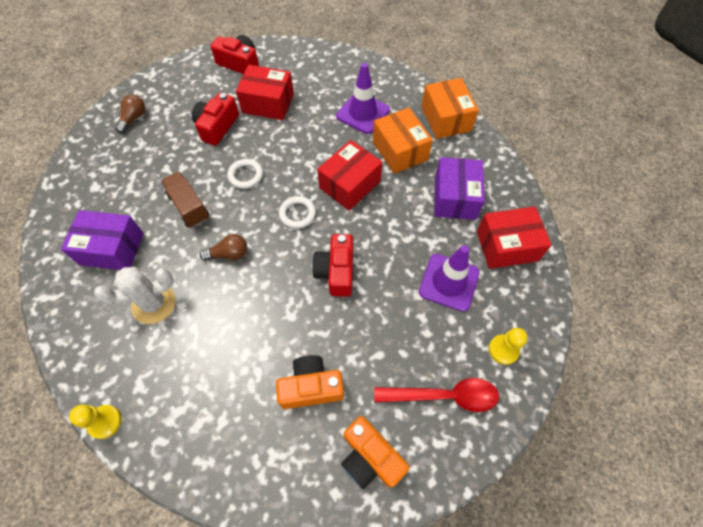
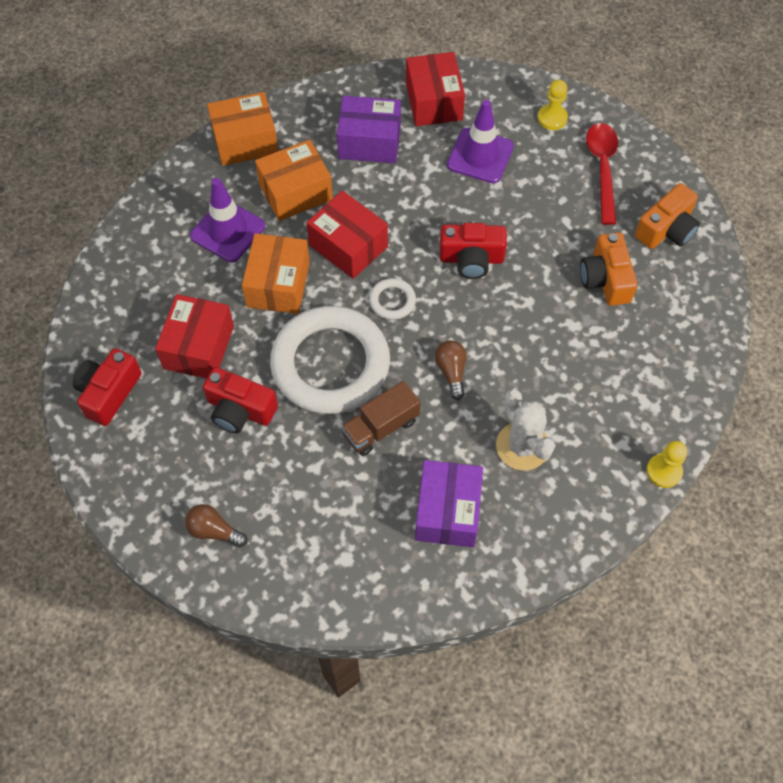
camera: 90 degrees left, 0 degrees up
white ring [227,159,263,189] -> white ring [270,306,390,414], size x2.46
none -> orange box [242,233,310,314]

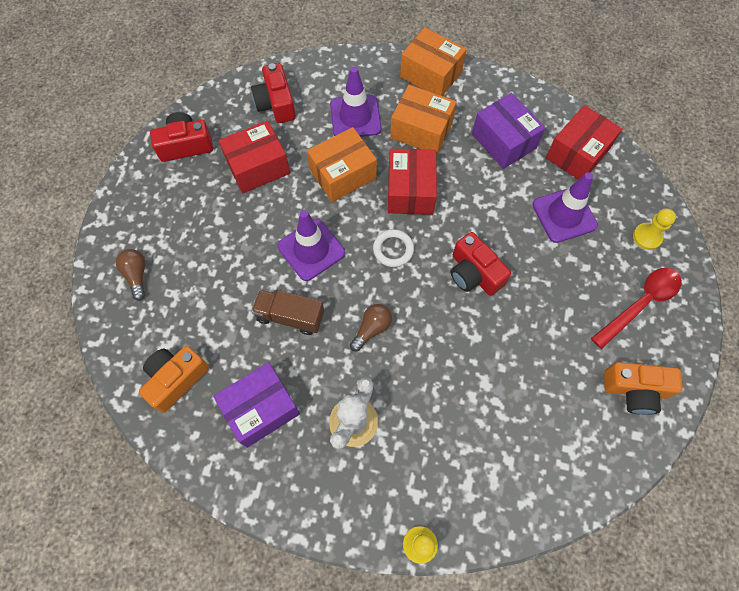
camera: 50 degrees right, 5 degrees up
red camera [203,367,278,433] -> red camera moved to [251,63,296,123]
white ring [270,306,390,414] -> purple traffic cone [277,210,345,281]
orange camera [580,232,638,306] -> orange camera moved to [139,346,209,413]

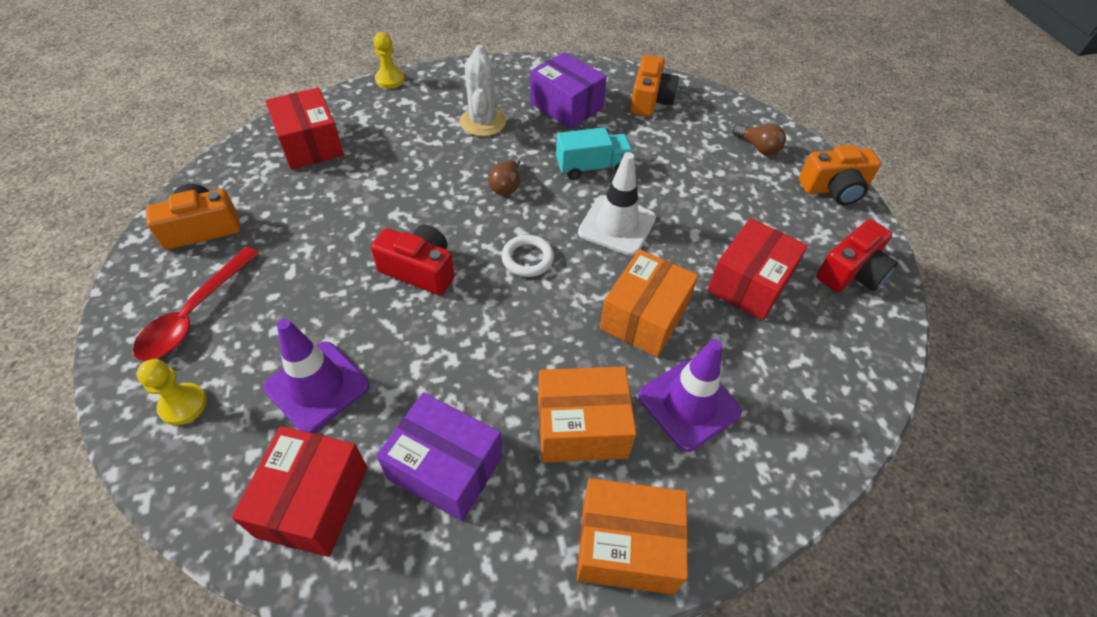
camera: 150 degrees right, 15 degrees down
purple box [213,362,300,448] -> purple box turned 75 degrees counterclockwise [530,52,607,129]
red camera [251,63,296,123] -> none
brown truck [251,290,324,335] -> turquoise truck [556,127,633,180]
purple traffic cone [277,210,345,281] -> white traffic cone [578,152,656,256]
red box [388,149,437,215] -> red box moved to [265,88,344,170]
none -> orange camera [799,145,881,205]

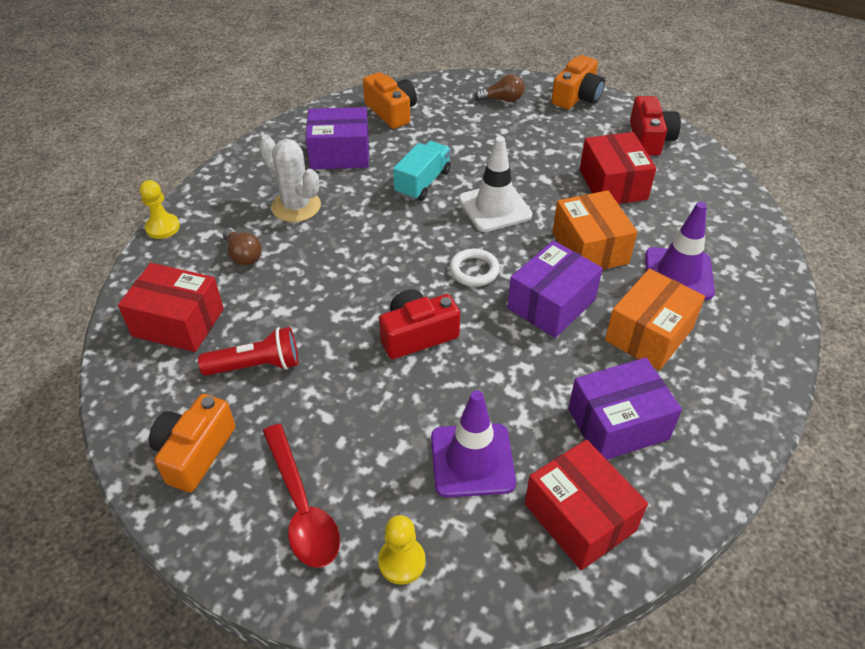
camera: 45 degrees left, 5 degrees down
brown light bulb [488,155,520,196] -> brown light bulb moved to [223,228,262,266]
orange box [577,478,688,595] -> none
none -> red flashlight [198,327,298,376]
none -> purple box [507,240,603,338]

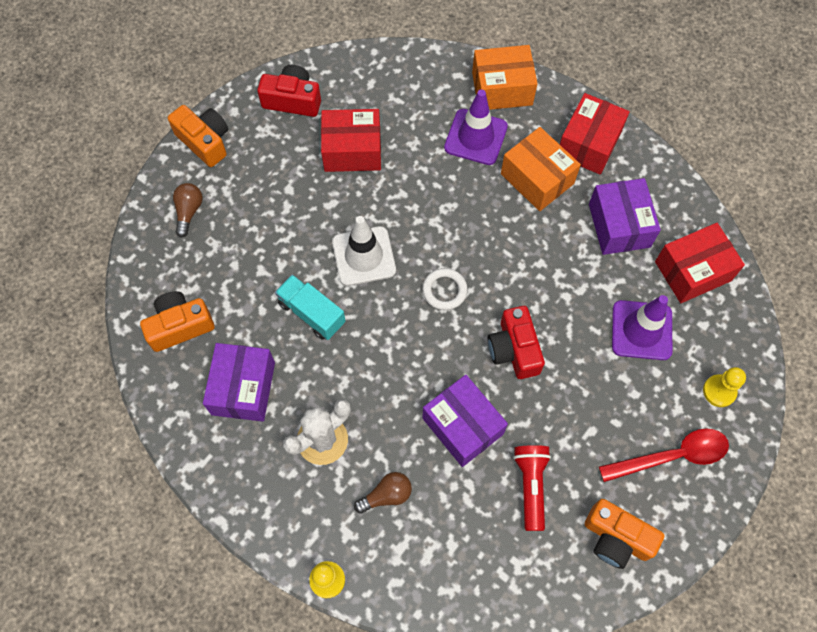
camera: 80 degrees left, 20 degrees up
red box [118,263,224,352] -> red box moved to [560,93,630,175]
purple box [507,240,603,338] -> purple box moved to [422,375,508,467]
orange box [552,190,638,270] -> orange box moved to [472,45,538,110]

